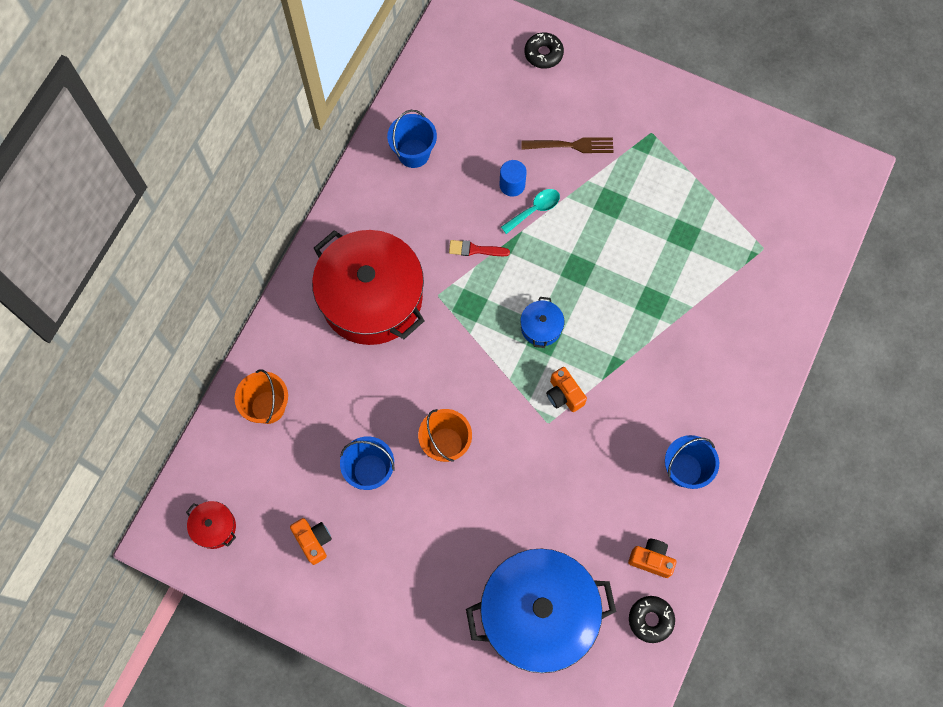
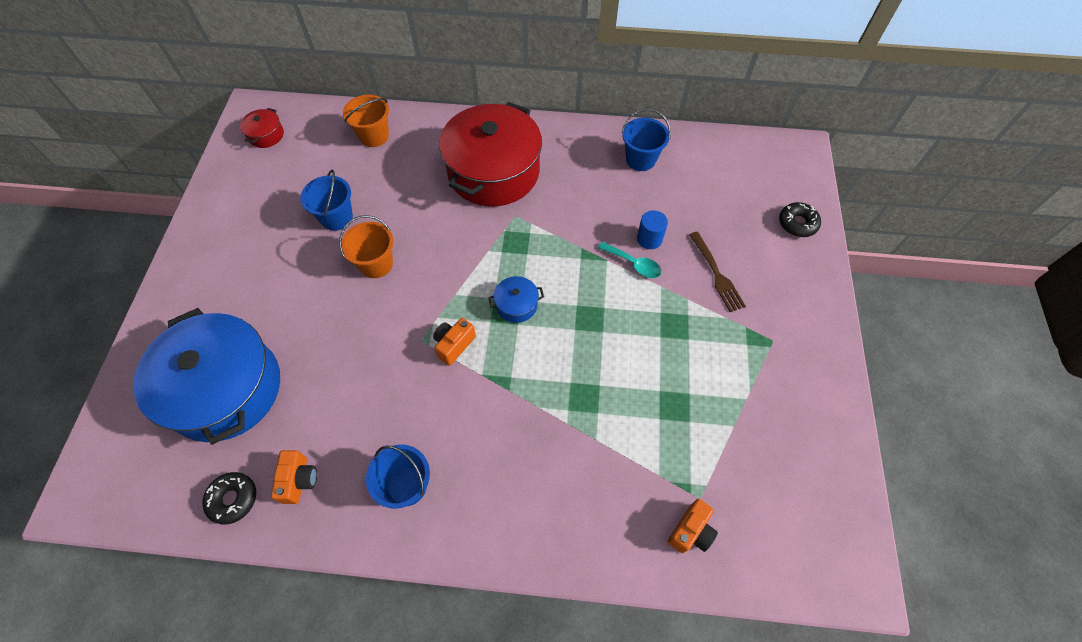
camera: 70 degrees right, 10 degrees down
orange camera [290,518,332,565] -> orange camera moved to [668,499,718,553]
red brush [449,240,510,256] -> none

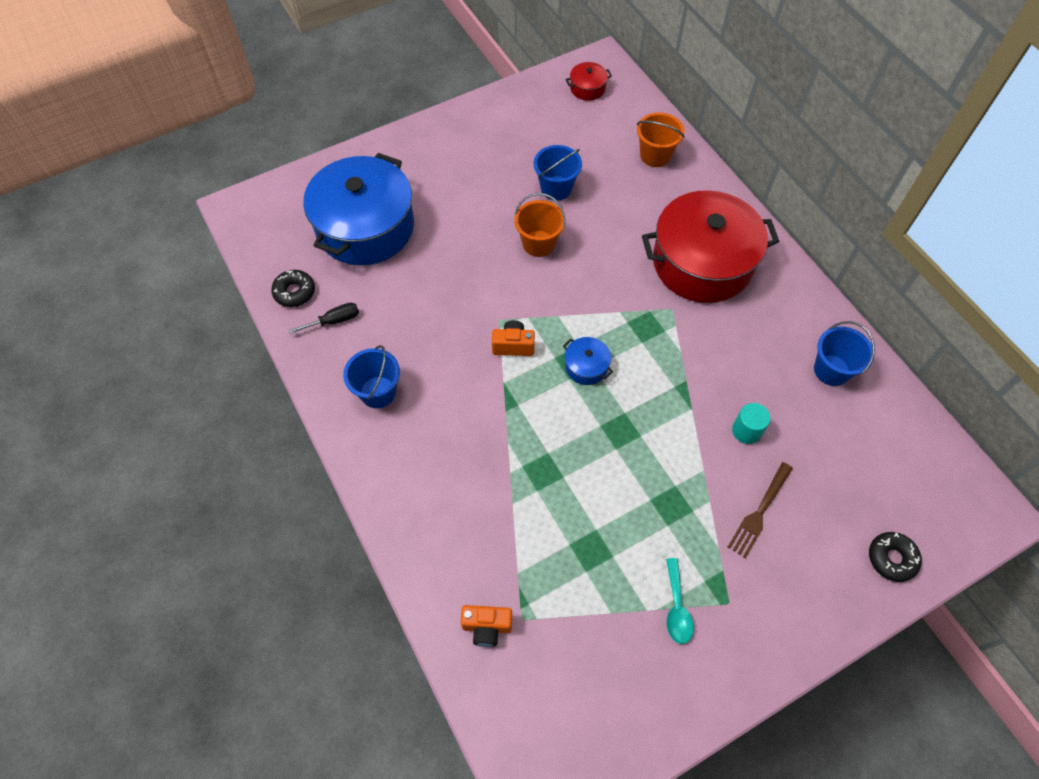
camera: 55 degrees right, 0 degrees up
orange camera [271,450,317,504] -> black screwdriver [288,303,359,334]
turquoise spoon [598,242,662,278] -> turquoise spoon moved to [666,558,694,644]
blue cylinder [637,210,668,249] -> turquoise cylinder [732,403,771,444]

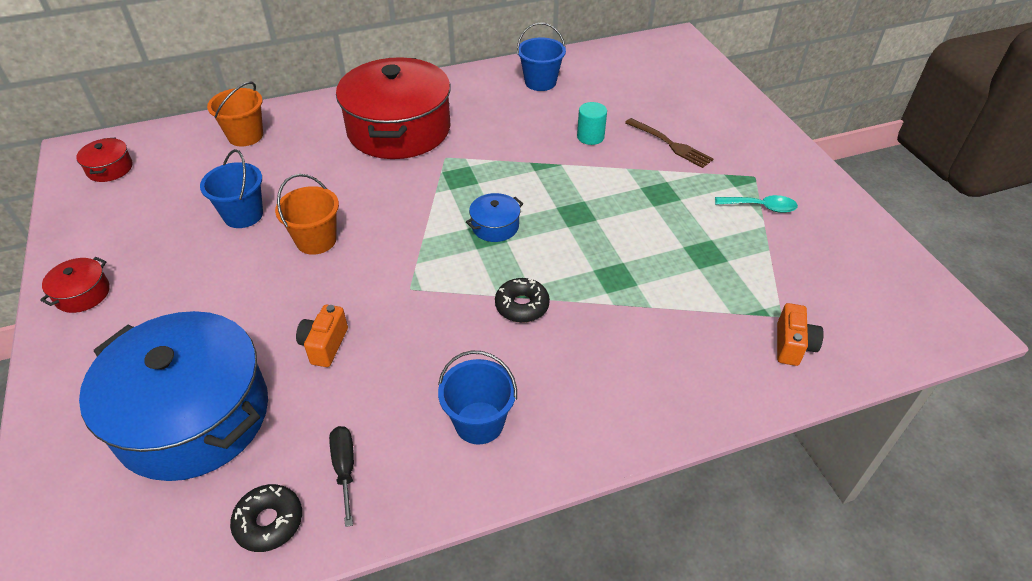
camera: 80 degrees left, 15 degrees down
orange camera [492,320,535,356] -> orange camera moved to [296,305,348,367]
black donut [869,532,922,582] -> black donut moved to [495,278,550,323]
none -> red pot [40,257,110,313]

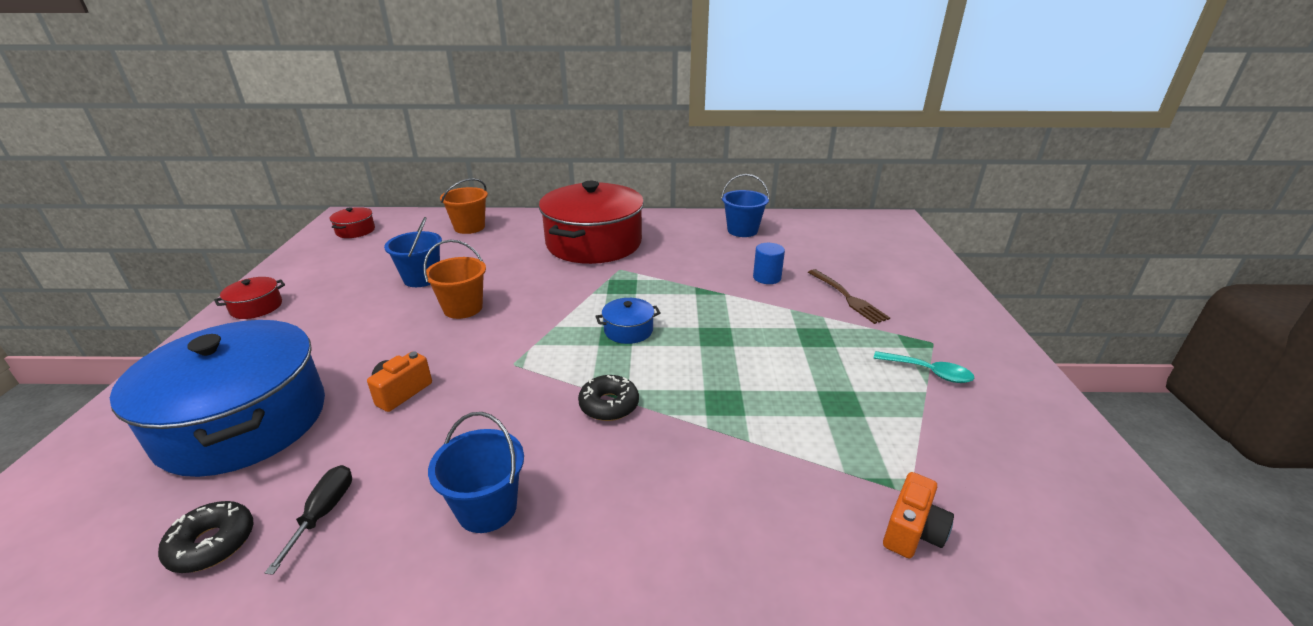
camera: 20 degrees right, 15 degrees down
turquoise cylinder [577,102,607,145] -> blue cylinder [753,243,785,284]

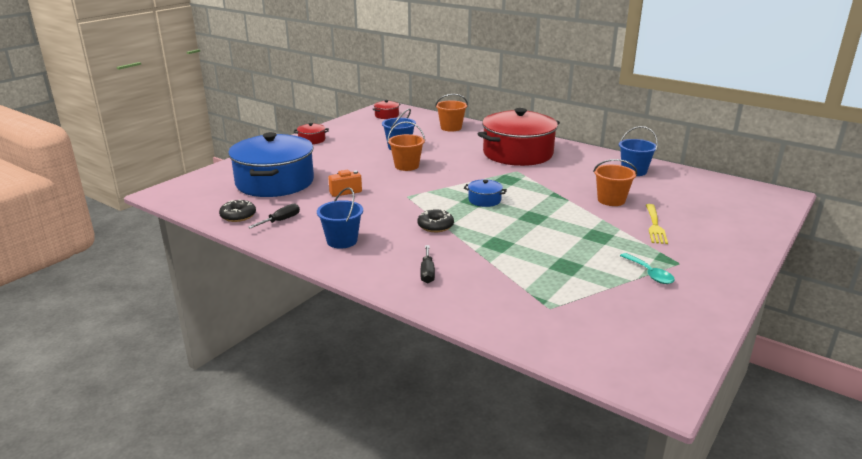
camera: 35 degrees right, 5 degrees down
blue cylinder [753,243,785,284] -> orange bucket [593,159,637,206]
brown fork [808,269,890,324] -> yellow fork [646,204,668,244]
orange camera [883,472,954,559] -> none
none -> black screwdriver [420,245,435,283]

